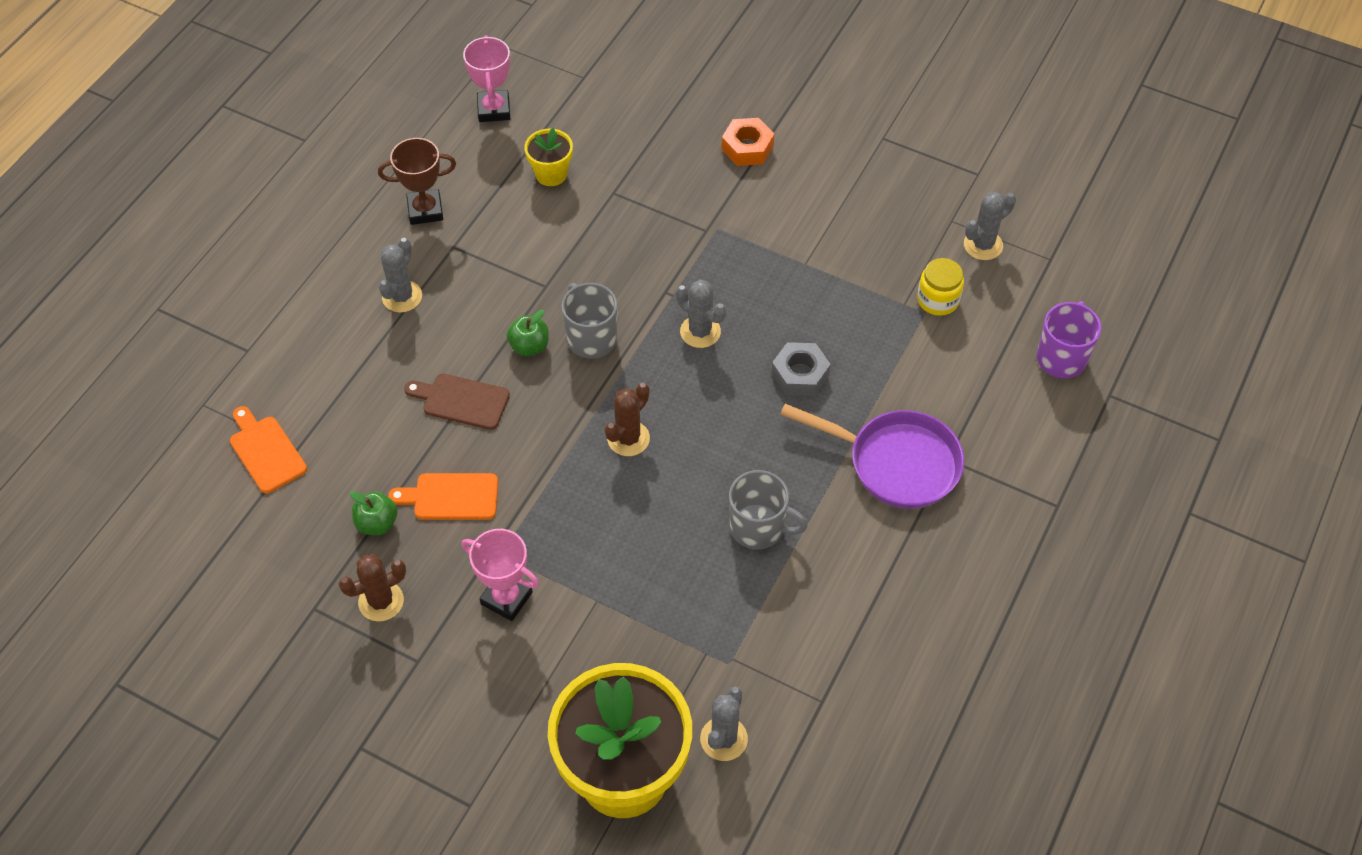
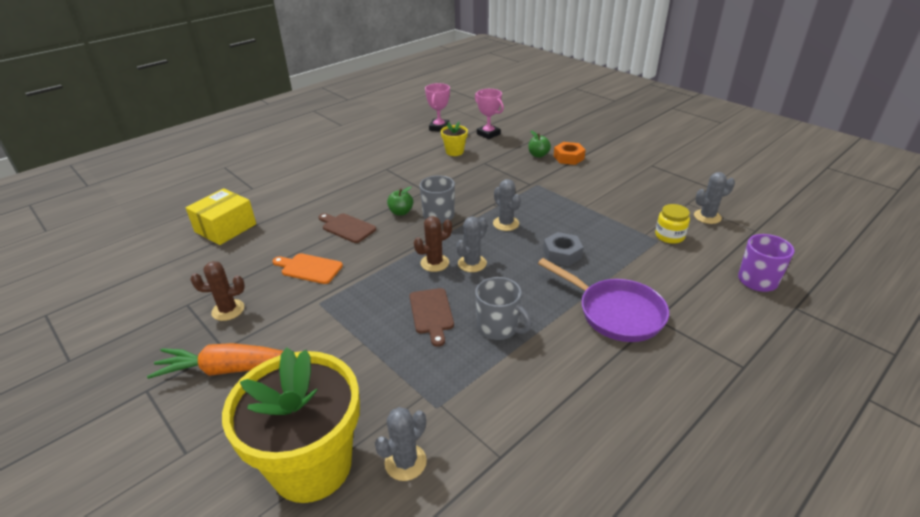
camera: 20 degrees right, 20 degrees down
orange cutting board [230,406,307,493] -> yellow box [186,188,256,245]
green apple [349,491,397,535] -> green apple moved to [528,131,551,158]
brown trophy [378,138,456,225] -> none
grey cactus [379,238,422,312] -> grey cactus moved to [456,217,487,272]
pink trophy [462,529,539,621] -> pink trophy moved to [475,89,504,139]
none -> orange carrot [147,343,283,379]
none -> brown cutting board [410,288,454,347]

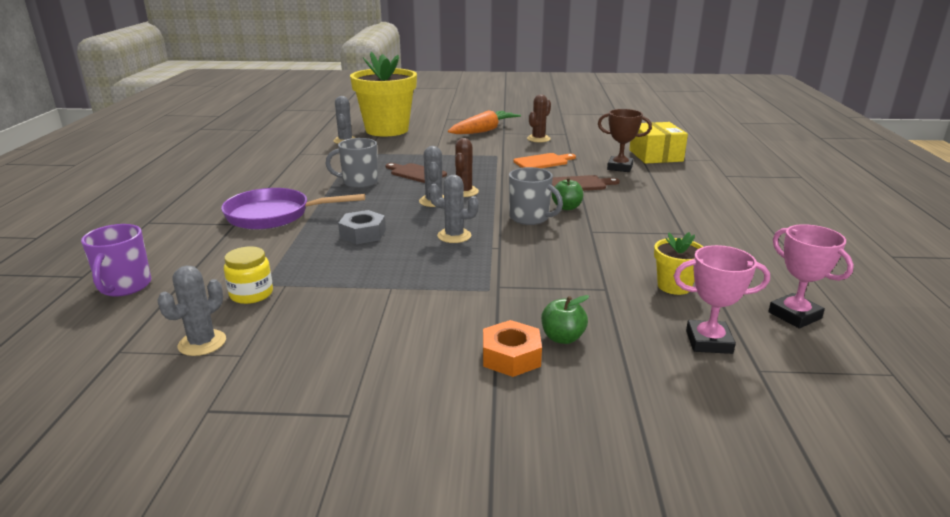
camera: 135 degrees right, 10 degrees down
none -> brown trophy [598,109,652,172]

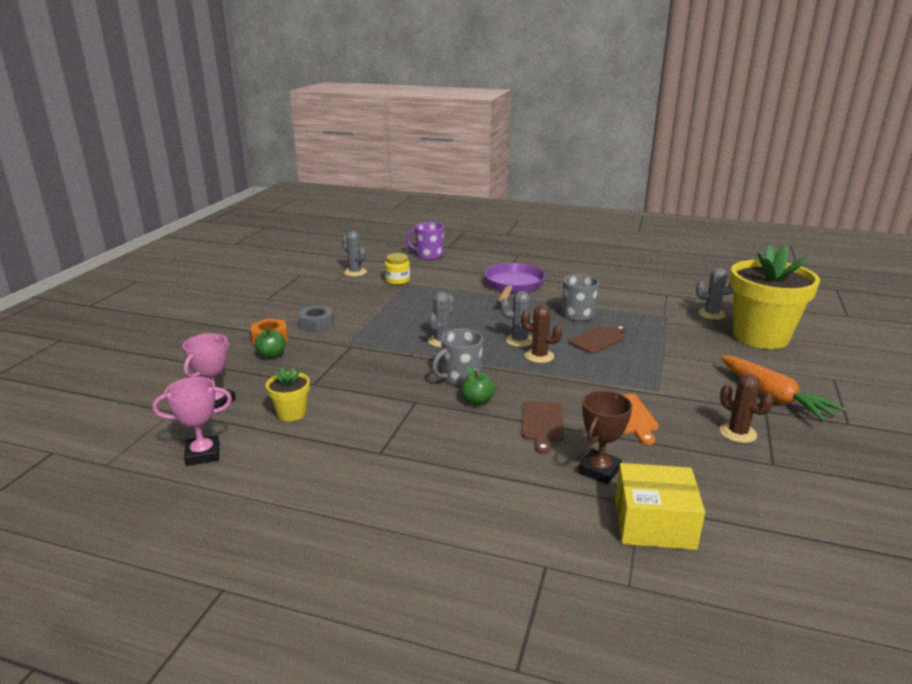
camera: 105 degrees right, 0 degrees up
grey nut [338,210,386,244] -> grey nut moved to [299,305,334,332]

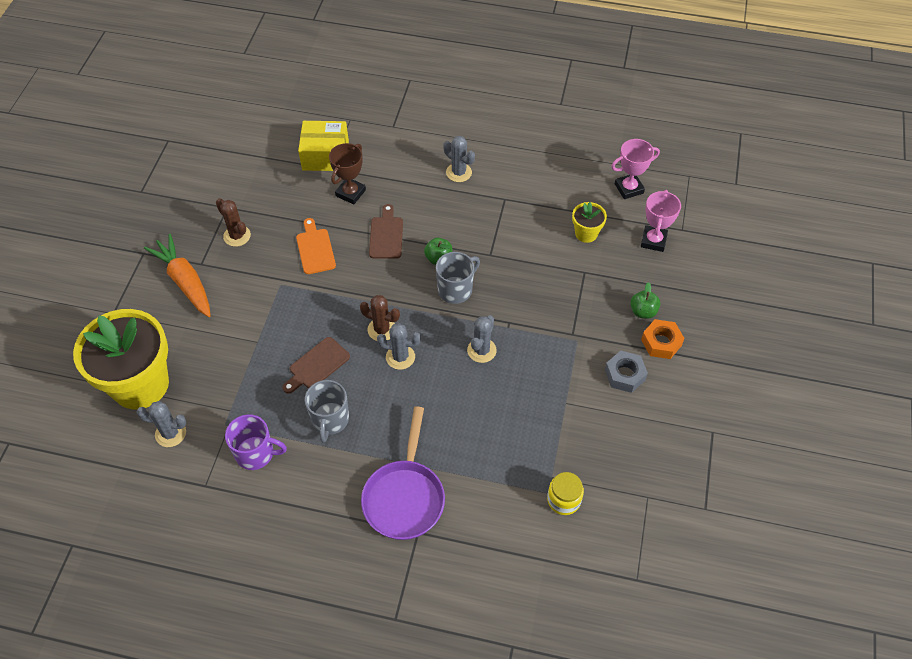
camera: 175 degrees right, 30 degrees up
grey cactus [342,231,367,277] -> grey cactus moved to [443,136,475,182]
purple mug [406,222,444,260] -> purple mug moved to [225,414,287,470]

